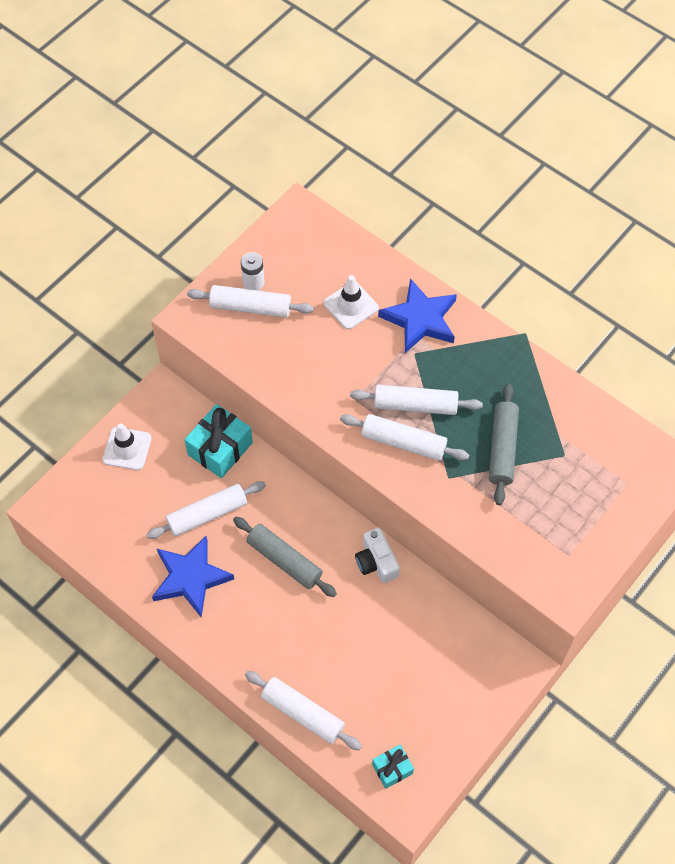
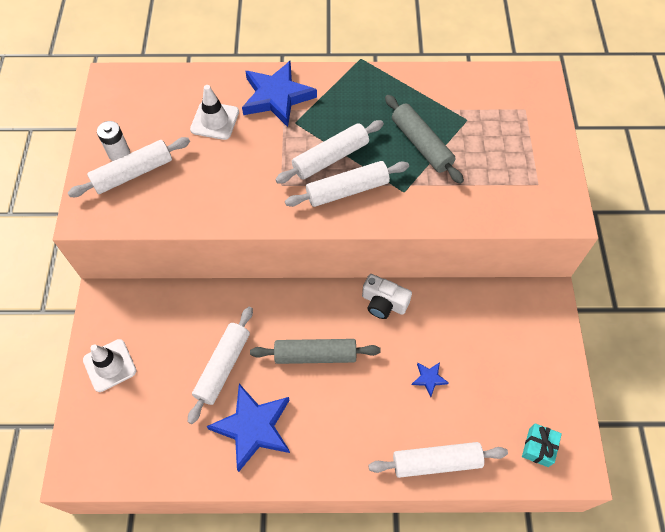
camera: 40 degrees left, 0 degrees up
turquoise gift [184,404,253,478] -> none
none -> blue star [412,362,449,397]

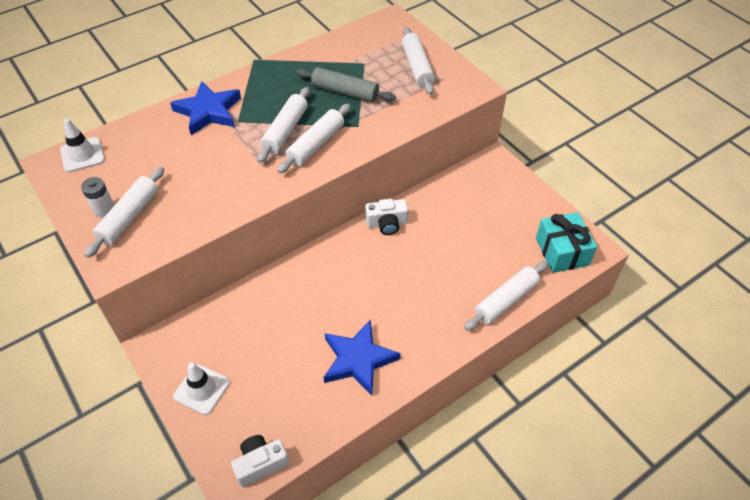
camera: 35 degrees left, 10 degrees down
white rolling pin [188,307,253,424] -> white rolling pin moved to [402,27,435,95]
white traffic cone [190,85,239,140] -> white traffic cone moved to [60,119,105,172]
grey rolling pin [250,339,381,364] -> none
blue star [412,362,449,397] -> none
turquoise gift [522,423,562,467] -> turquoise gift [536,212,597,273], size x1.77
none -> white camera [231,435,289,487]

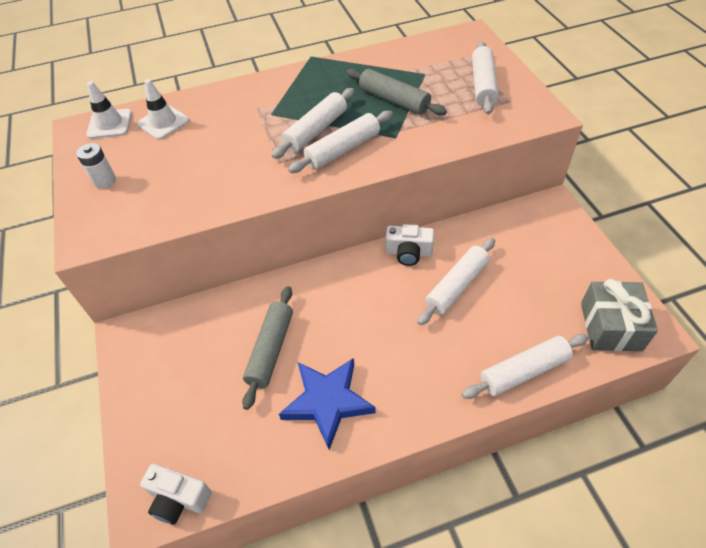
camera: 20 degrees right, 0 degrees up
white rolling pin [85,167,164,258] -> white rolling pin moved to [417,238,495,325]
blue star [170,81,241,135] -> none
white traffic cone [173,362,230,415] -> white traffic cone moved to [137,79,190,140]
white camera [231,435,289,487] -> white camera turned 150 degrees counterclockwise [140,464,212,525]
turquoise gift [536,212,597,273] -> grey gift [581,279,658,351]
none -> grey rolling pin [242,286,293,410]

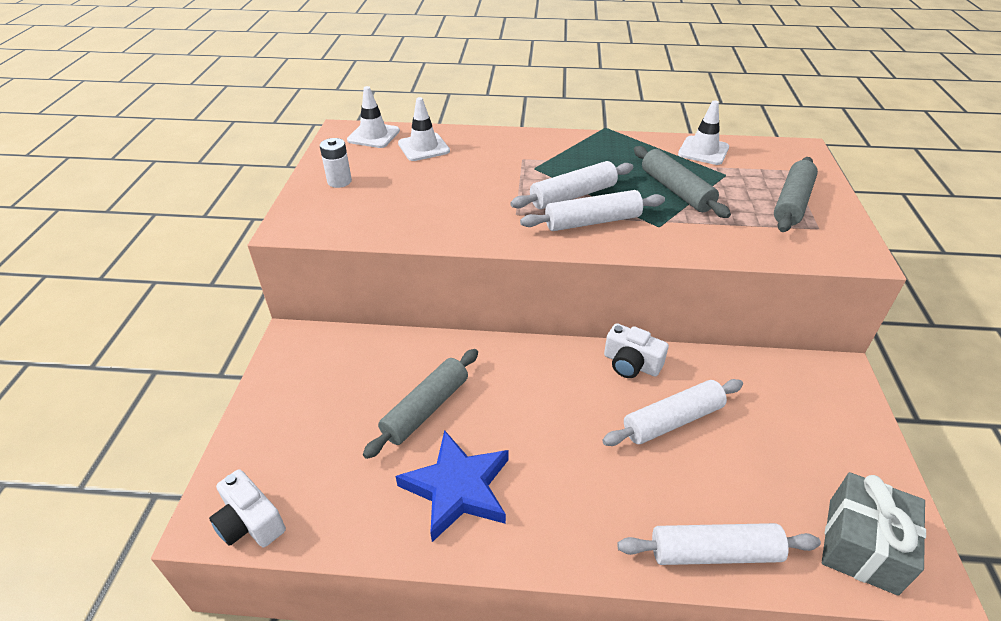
camera: 20 degrees right, 10 degrees down
white rolling pin [472,41,498,115] -> grey rolling pin [774,157,818,232]
none -> white traffic cone [678,100,729,165]

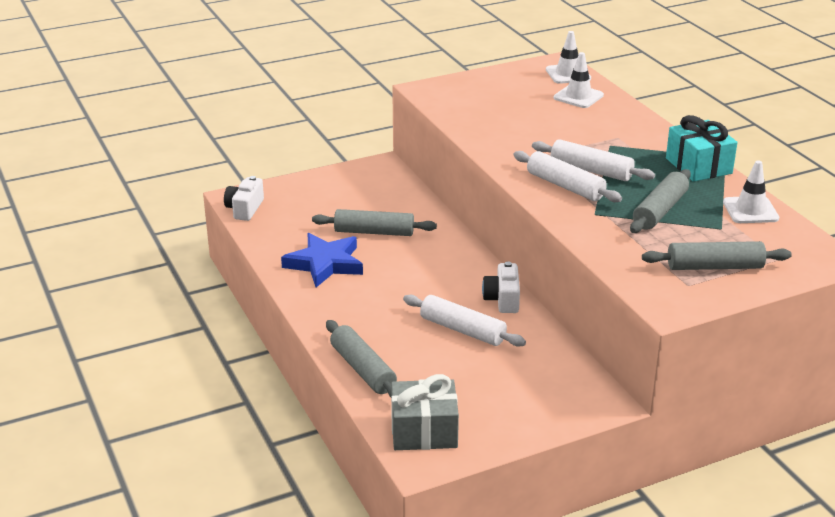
camera: 60 degrees right, 10 degrees down
white battery [320,138,352,188] -> none
white rolling pin [617,523,821,565] -> grey rolling pin [326,320,397,397]
none -> turquoise gift [666,115,737,182]

